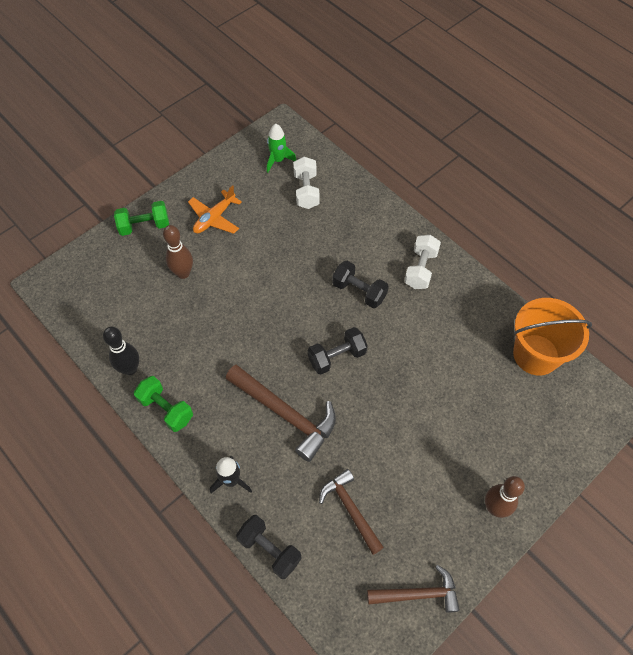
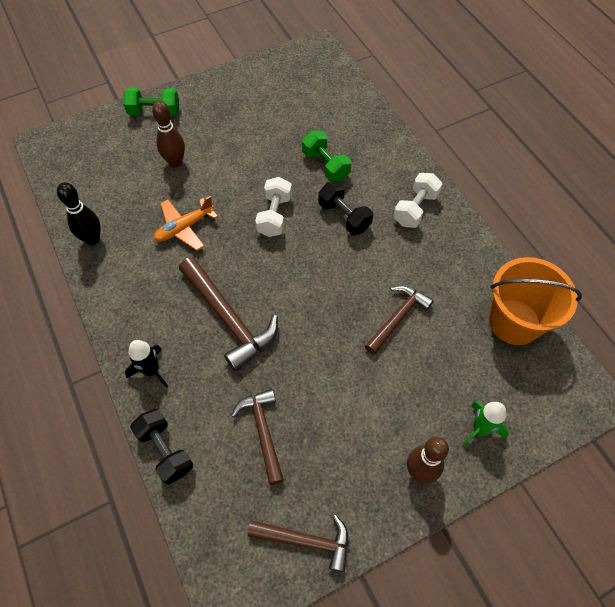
camera: 15 degrees right, 0 degrees up
green dumbbell [134,376,193,432] -> green dumbbell moved to [302,131,351,182]
orange plane [188,185,242,234] -> orange plane moved to [154,196,218,251]
green rocket [267,124,296,172] -> green rocket moved to [462,401,509,447]
white dumbbell [293,157,320,209] -> white dumbbell moved to [255,177,292,237]
black dumbbell [308,327,368,374] -> none
none -> brown hammer [365,285,434,355]

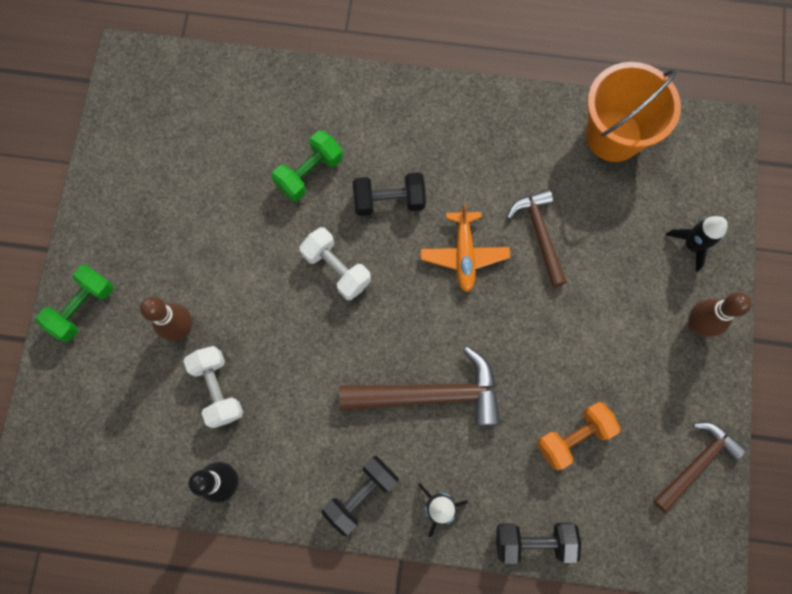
camera: 55 degrees left, 15 degrees up
orange plane [154,196,218,251] -> orange plane moved to [420,202,510,292]
brown hammer [231,389,284,485] -> orange dumbbell [537,402,621,470]
green dumbbell [302,131,351,182] -> green dumbbell turned 45 degrees counterclockwise [272,131,343,201]
white dumbbell [394,173,442,228] -> white dumbbell moved to [184,346,243,428]
green rocket [462,401,509,447] -> black rocket [666,216,728,272]
none -> black dumbbell [322,456,399,536]

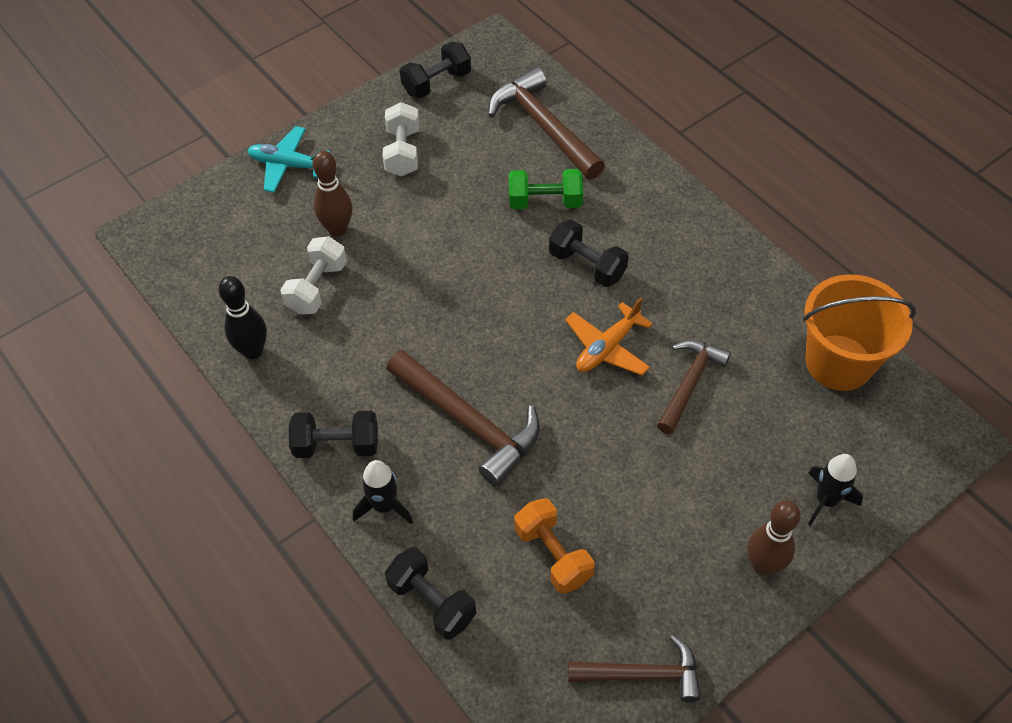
camera: 45 degrees right, 20 degrees down
green dumbbell [36,264,114,342] -> turquoise plane [247,126,331,193]
white dumbbell [299,227,371,300] -> white dumbbell moved to [383,102,419,177]
orange dumbbell [537,402,621,470] -> orange dumbbell turned 45 degrees clockwise [514,498,595,594]
none -> black dumbbell [400,41,471,98]
none -> brown hammer [488,67,605,180]

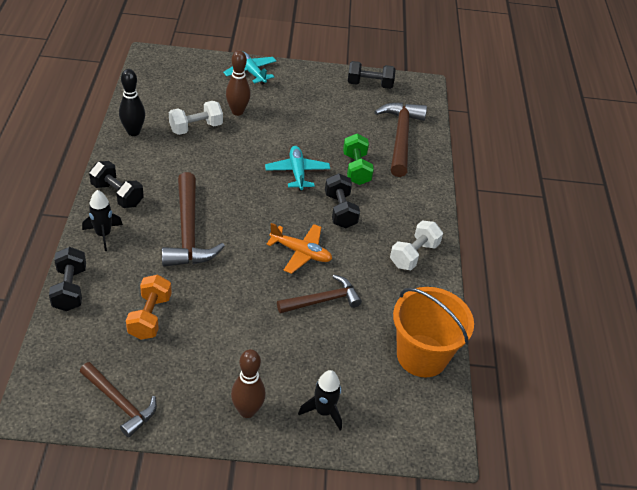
camera: 35 degrees right, 10 degrees down
white dumbbell [383,102,419,177] -> white dumbbell moved to [390,220,443,270]
green dumbbell [509,169,583,209] -> green dumbbell turned 45 degrees clockwise [343,134,374,185]
orange plane [565,298,653,375] -> orange plane turned 150 degrees counterclockwise [266,223,332,274]
none -> turquoise plane [265,146,330,191]

